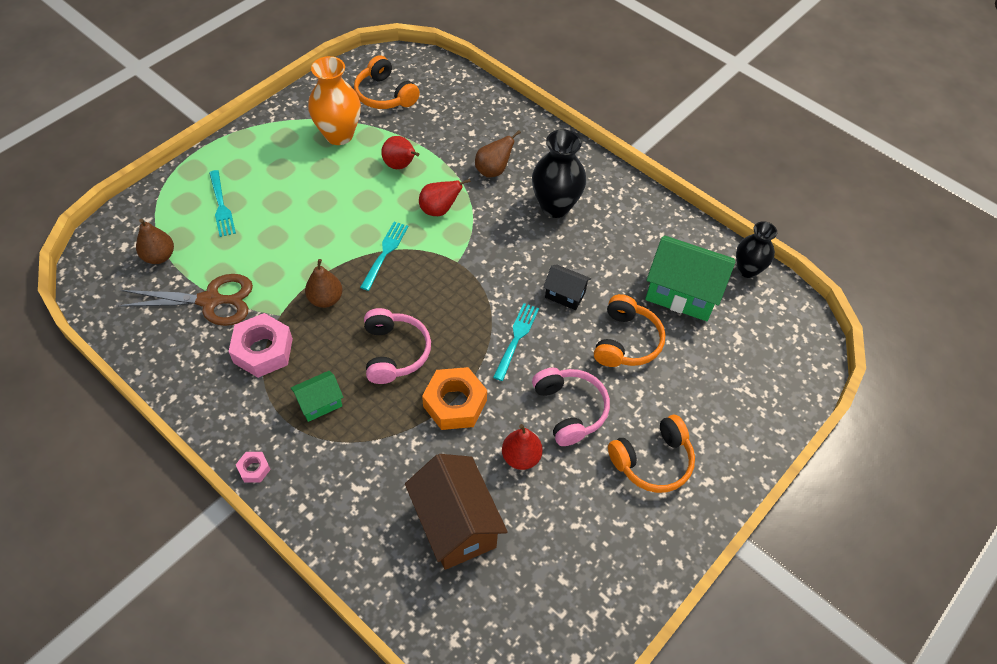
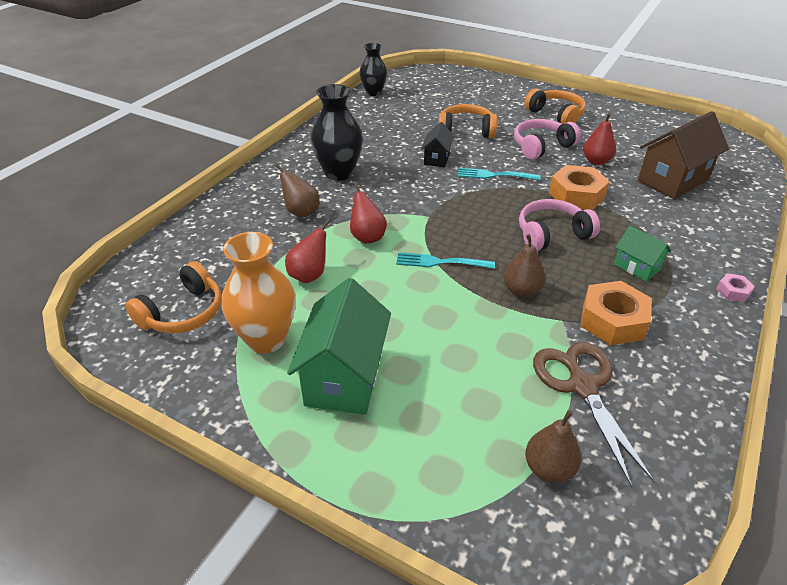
camera: 100 degrees left, 15 degrees down
turquoise fork [209,170,236,237] -> none
pink nut [228,313,293,378] -> orange nut [580,281,652,345]
green house [645,236,736,321] -> green house moved to [287,278,391,415]

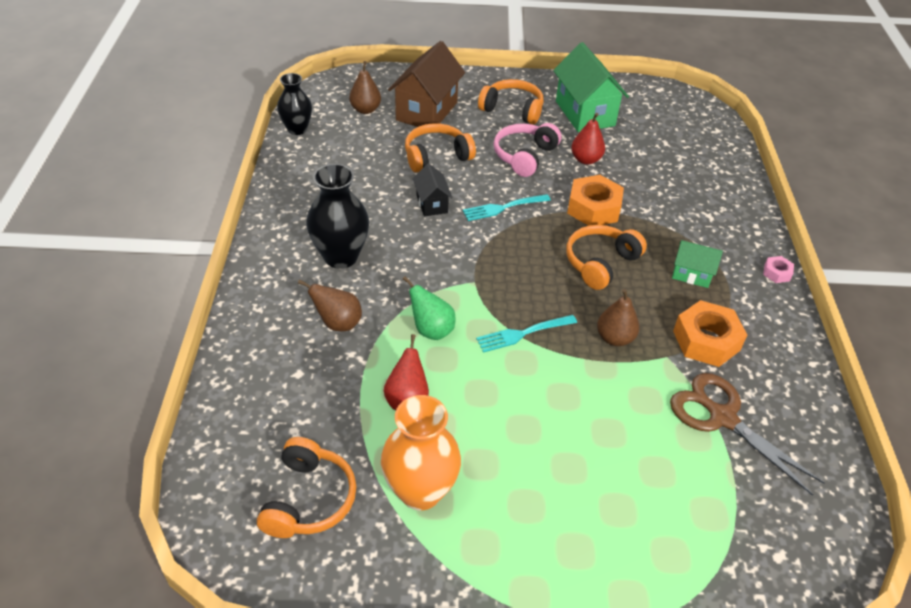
camera: 30 degrees left, 5 degrees up
green house [287,278,391,415] -> green house moved to [553,42,629,132]
red pear [350,182,387,244] -> green pear [403,276,456,340]
pink headphones [519,199,600,251] -> orange headphones [566,225,647,290]
brown pear [525,410,581,483] -> brown pear moved to [349,61,381,114]
brown house [638,111,729,199] -> brown house moved to [388,41,465,127]

